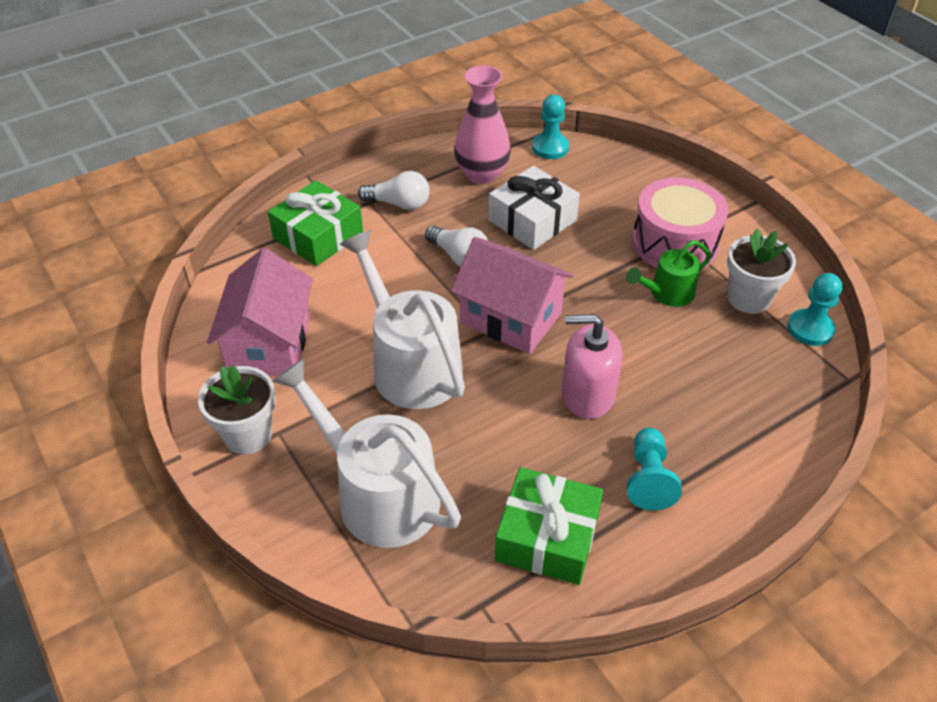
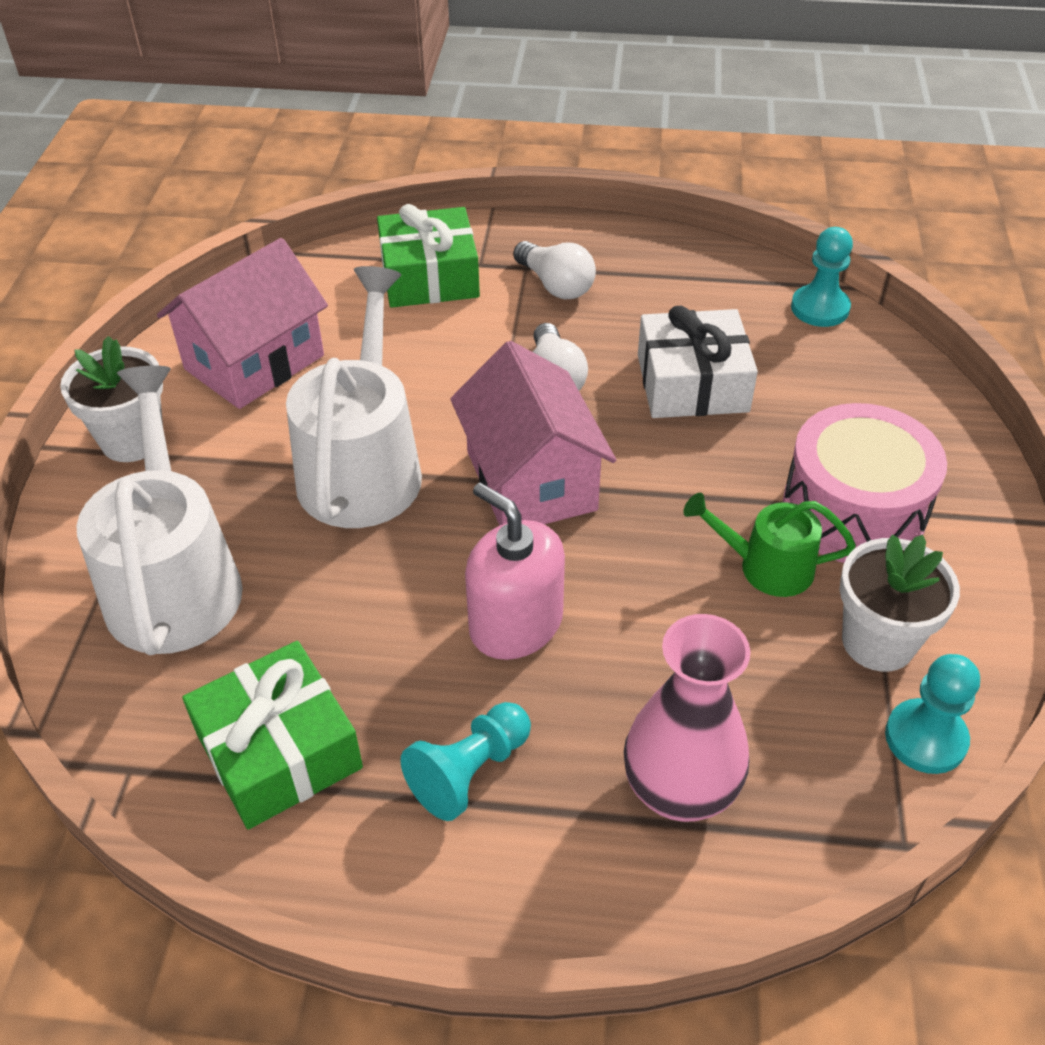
camera: 40 degrees right, 0 degrees up
pink vase [454,65,511,184] -> pink vase moved to [624,614,750,822]

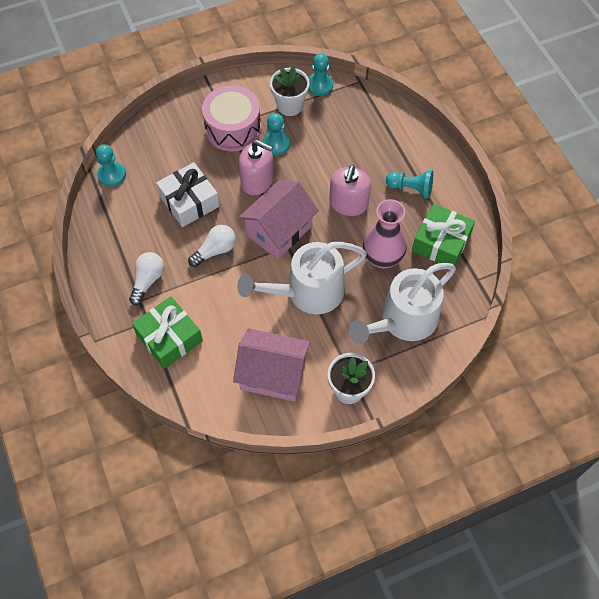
camera: 120 degrees left, 15 degrees up
pink vase [624,614,750,822] -> pink vase moved to [363,199,407,268]
green watering can [683,493,856,597] -> turquoise pawn [263,113,290,155]
none -> pink soap dispenser [239,140,274,195]

